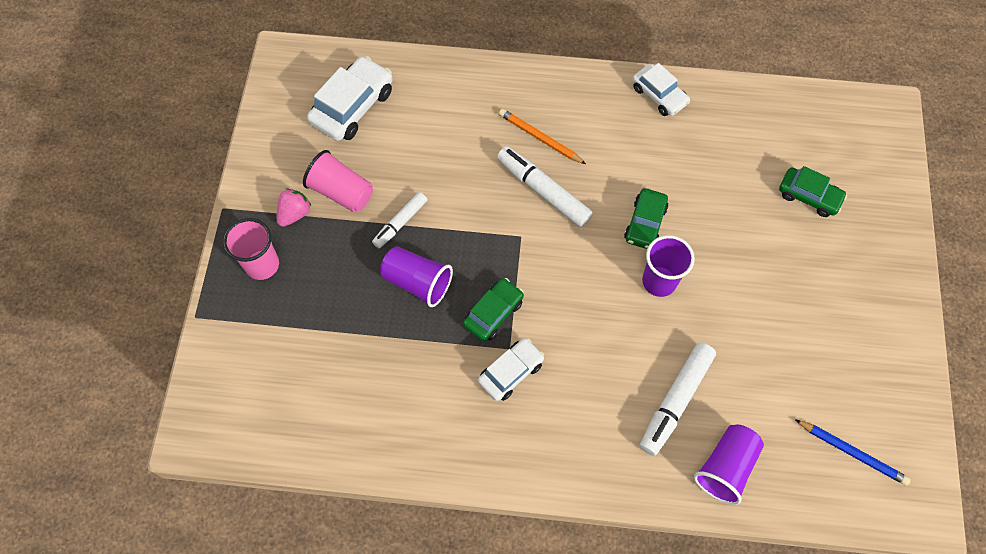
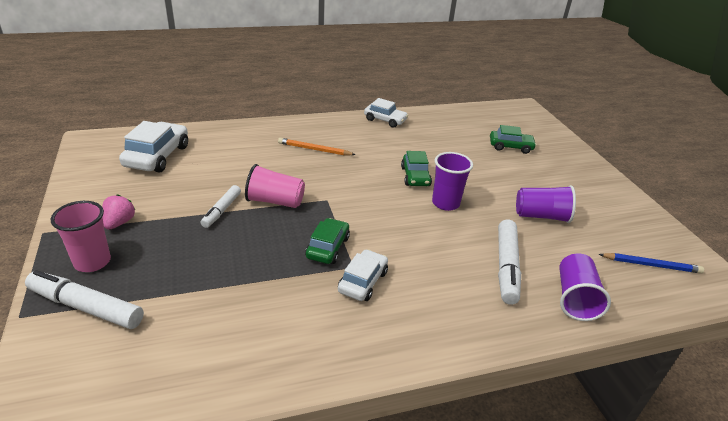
camera: 25 degrees left, 30 degrees down
pink cup [303,150,373,213] -> pink cup moved to [245,164,305,208]
purple cup [380,246,453,307] -> purple cup moved to [516,185,576,223]
white marker [497,146,593,227] -> white marker moved to [25,270,144,329]

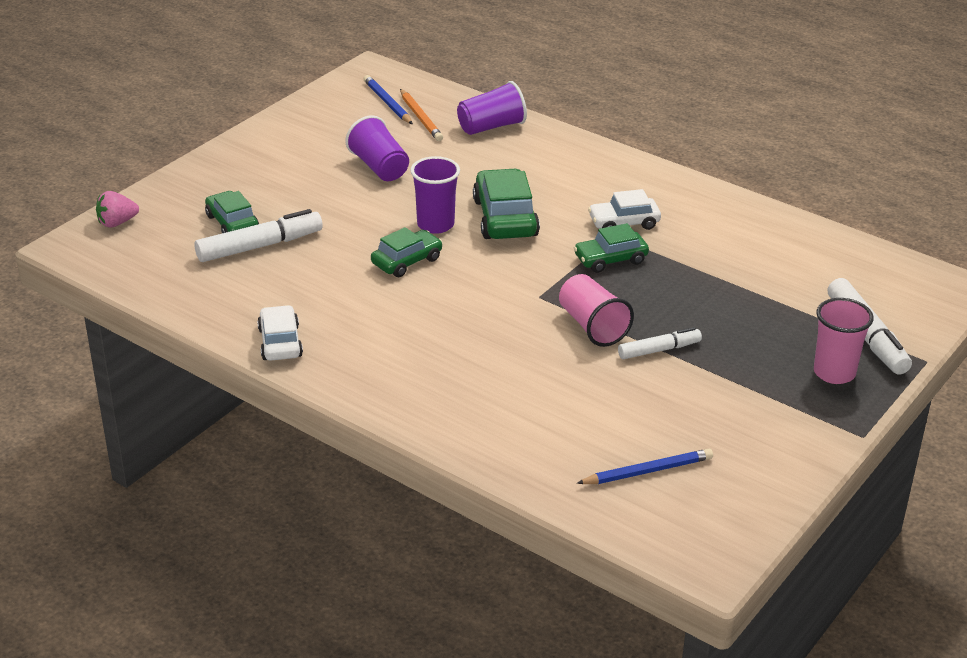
camera: 125 degrees left, 0 degrees up
pink strawberry [102,195,135,230] -> pink strawberry moved to [96,191,139,227]
white car [119,121,188,172] -> blue pencil [577,449,713,484]
orange pencil [278,138,356,156] -> orange pencil moved to [400,89,443,141]
white marker [498,220,521,305] -> white marker moved to [195,209,323,262]
none -> green car [473,168,540,239]

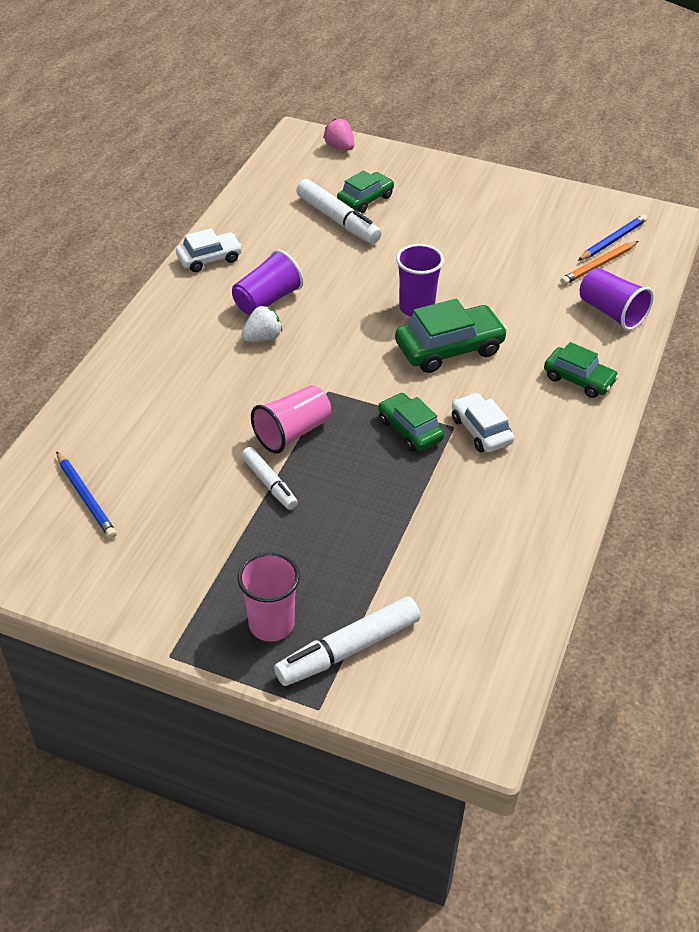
camera: 75 degrees right, 10 degrees up
purple cup [346,115,409,181] -> purple cup moved to [232,249,304,315]
green car [371,227,443,277] -> green car moved to [544,342,619,398]
none -> white strawberry [241,306,282,342]

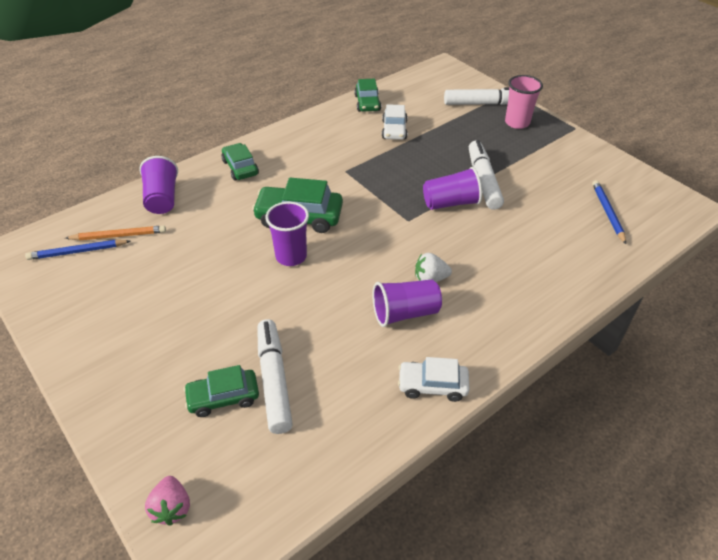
camera: 150 degrees left, 0 degrees up
white marker [241,447,298,510] -> white marker [469,140,504,210], size x1.62
pink cup [251,385,331,454] -> purple cup [423,167,482,210]
green car [378,393,445,452] -> green car moved to [354,79,381,112]
white car [452,393,514,453] -> white car moved to [382,104,408,140]

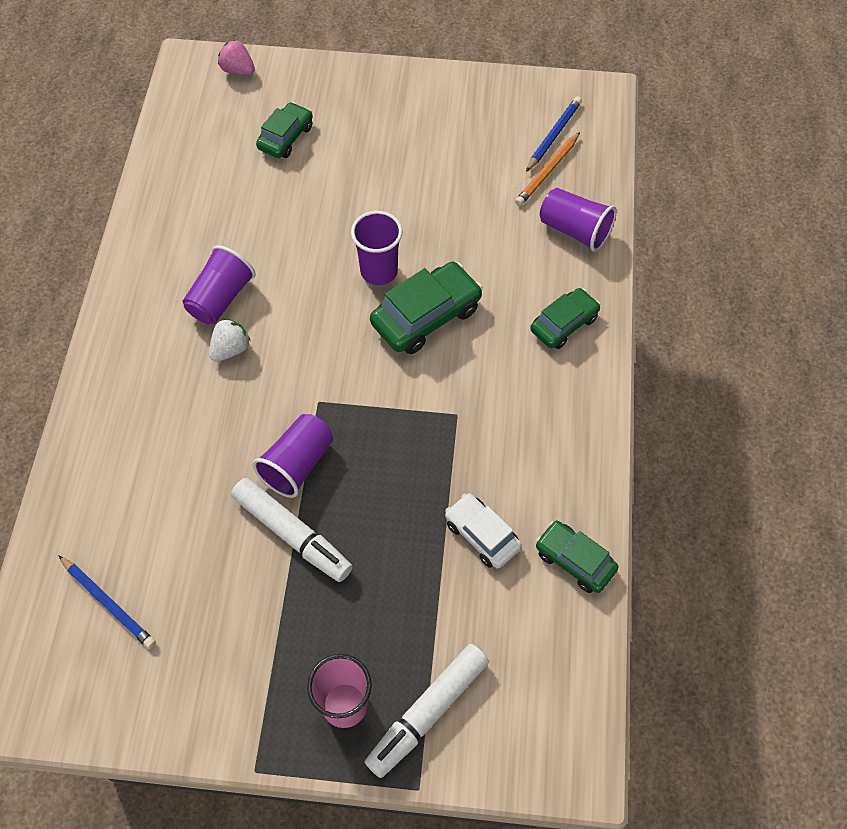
camera: 135 degrees right, 15 degrees up
green car [221,143,259,181] -> green car turned 60 degrees counterclockwise [530,288,600,349]
white marker [257,319,293,434] -> none
white car [398,357,470,402] -> none

